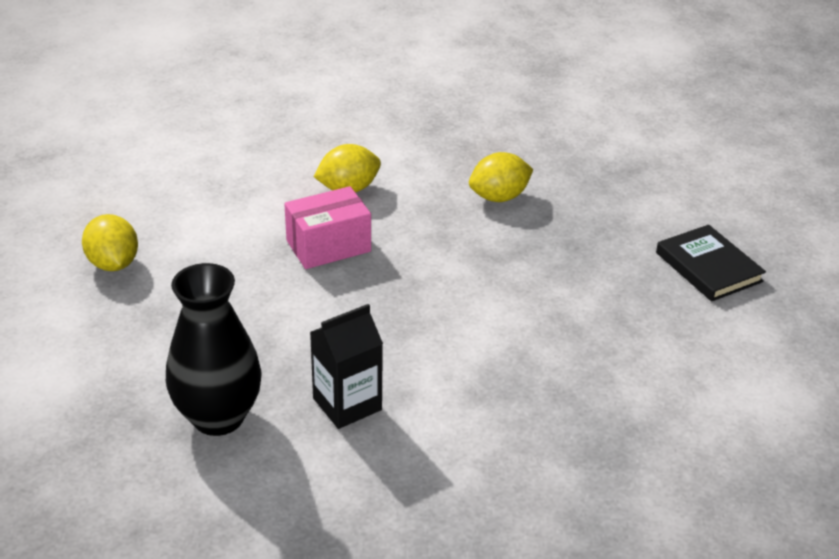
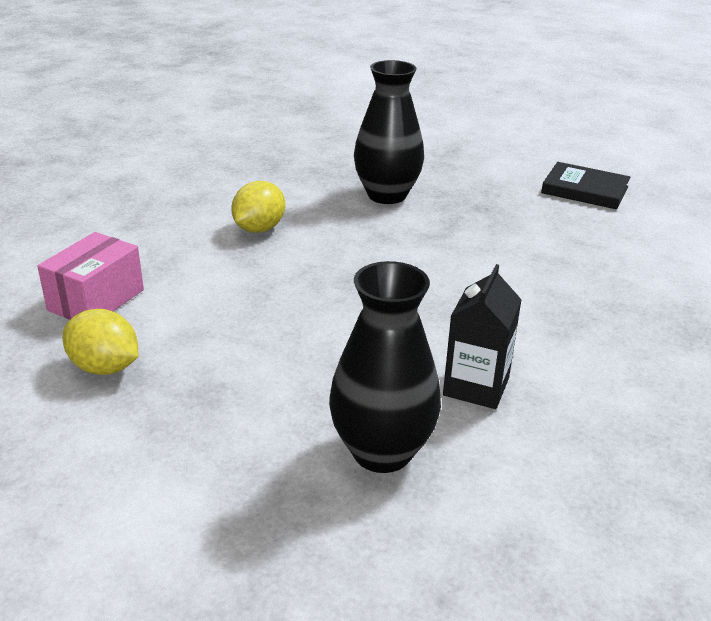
camera: 35 degrees left, 5 degrees down
pink box [284,186,371,269] -> pink box moved to [37,232,144,320]
yellow lemon [469,152,534,202] -> black vase [354,60,424,204]

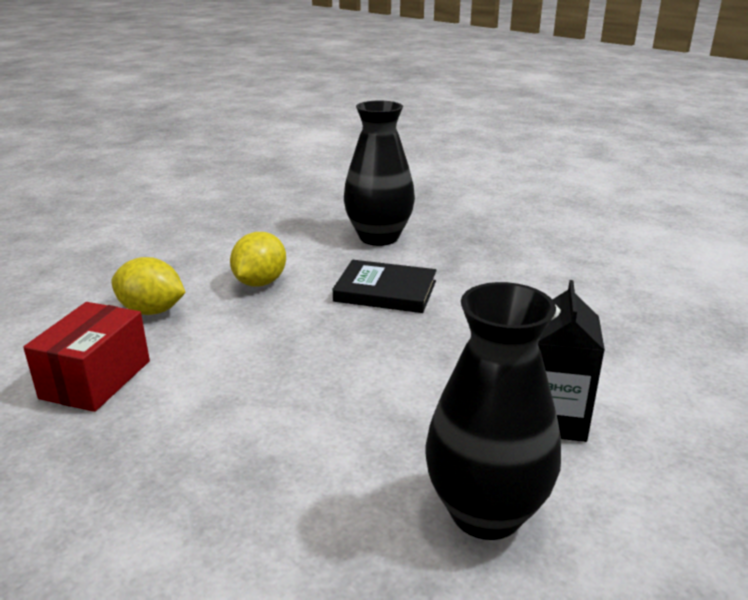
camera: 10 degrees left, 5 degrees down
pink box [37,232,144,320] -> red box [23,302,150,412]
yellow lemon [63,309,138,375] -> yellow lemon moved to [111,257,186,315]
black book [541,162,630,209] -> black book moved to [332,260,437,313]

